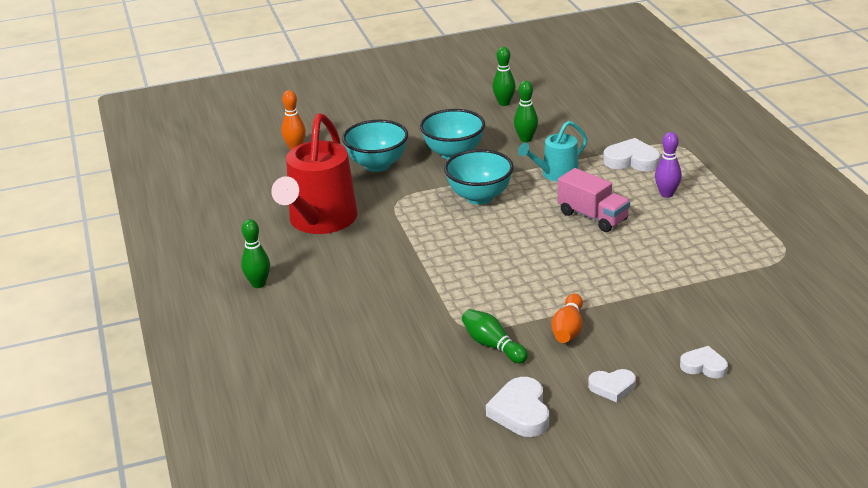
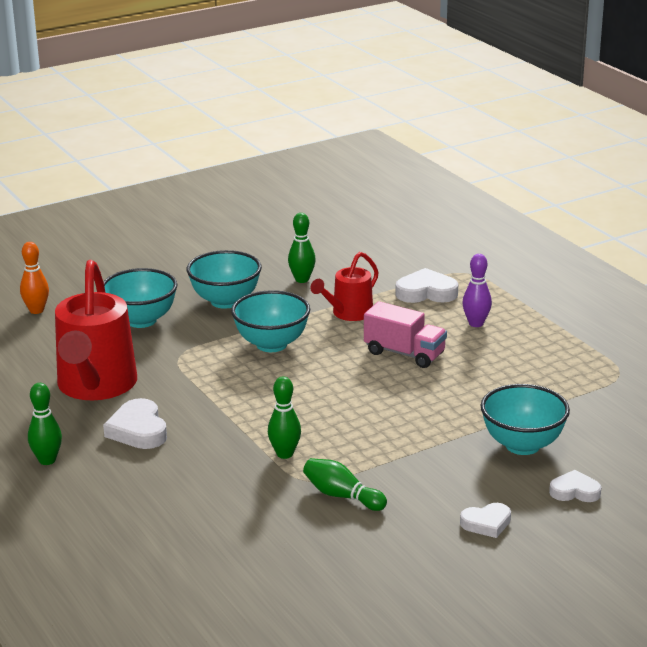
camera: 15 degrees left, 5 degrees down
white heart [486,377,549,437] -> white heart moved to [103,398,167,449]
green bowling pin [492,47,516,106] -> green bowling pin moved to [268,376,301,459]
turquoise watering can [518,121,587,182] -> red watering can [310,252,379,321]
orange bowling pin [551,293,583,343] -> none
none -> turquoise bowl [481,384,570,455]

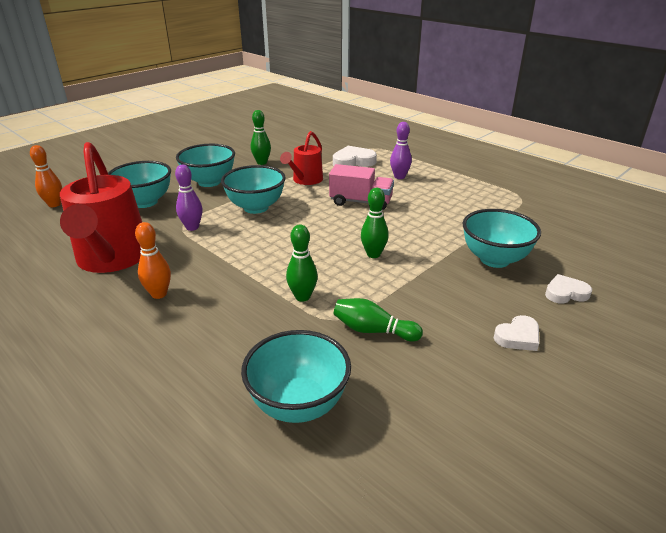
camera: 15 degrees left, 5 degrees up
green bowling pin [28,383,62,465] -> green bowling pin moved to [361,188,389,258]
white heart [103,398,167,449] -> orange bowling pin [135,222,171,299]
none -> purple bowling pin [175,165,203,231]
none -> turquoise bowl [241,330,351,423]

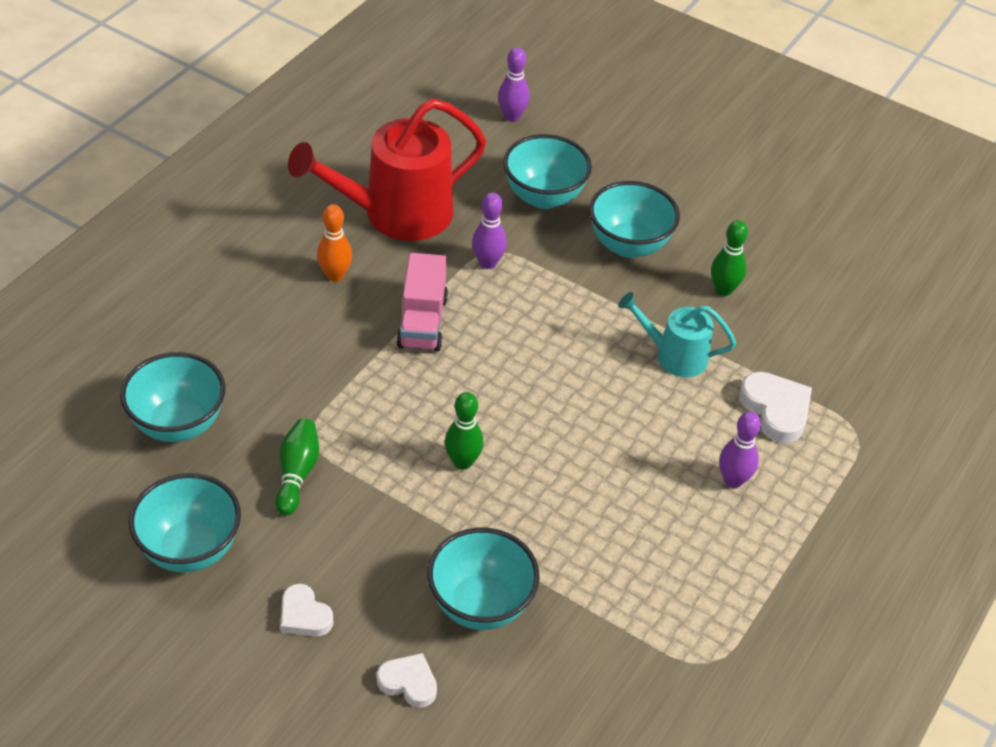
camera: 75 degrees right, 15 degrees up
orange bowling pin [30,145,62,207] -> purple bowling pin [498,47,530,122]
turquoise bowl [221,165,286,214] -> turquoise bowl moved to [129,473,241,573]
red watering can [280,131,323,185] -> turquoise watering can [618,292,736,377]
green bowling pin [286,225,318,302] -> none
pink truck [329,164,394,210] -> pink truck moved to [396,253,448,352]
white heart [545,274,592,304] -> white heart turned 45 degrees counterclockwise [377,653,437,708]

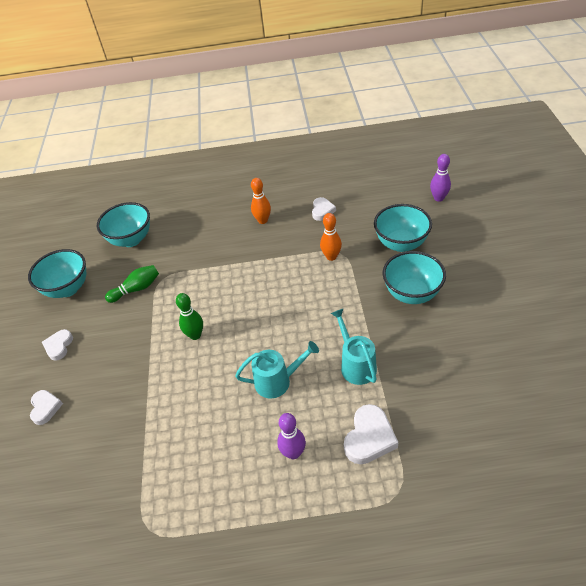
camera: 60 degrees right, 0 degrees up
red watering can [288,98,487,241] -> white heart [312,197,336,221]
pink truck [396,253,448,352] -> none
turquoise bowl [427,528,540,630] -> none
purple bowling pin [472,193,507,269] -> orange bowling pin [320,213,342,261]
green bowling pin [711,220,748,296] -> none
none -> turquoise watering can [235,341,319,399]

